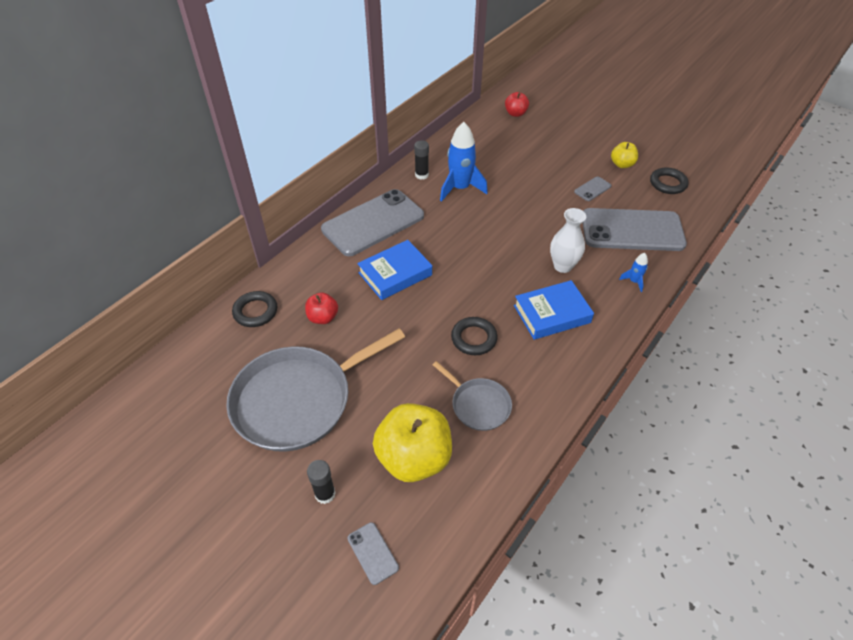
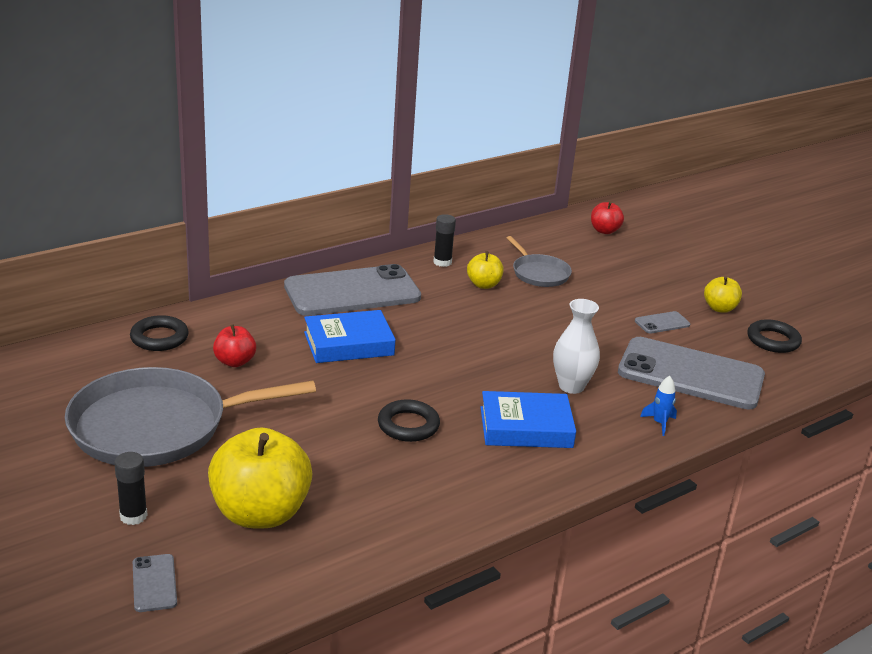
camera: 15 degrees right, 20 degrees down
grey pan [433,361,512,431] -> grey pan moved to [507,236,572,287]
blue rocket [440,122,488,202] -> yellow apple [467,251,504,289]

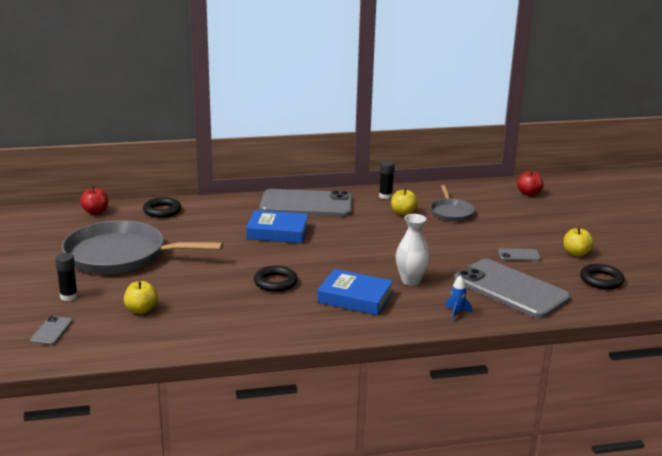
camera: 25 degrees right, 5 degrees down
yellow apple [208,427,313,528] -> yellow apple [124,281,158,314], size x0.50
red apple [213,324,256,367] -> red apple moved to [80,186,108,215]

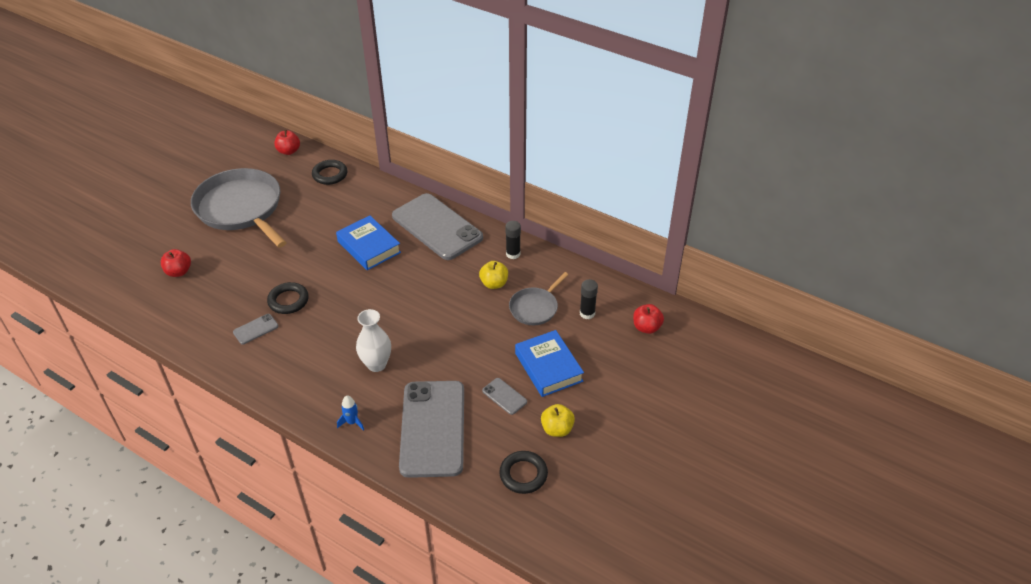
camera: 45 degrees right, 20 degrees up
grey phone [30,316,73,345] -> grey phone moved to [233,314,278,345]
black glue stick [55,253,78,301] -> black glue stick moved to [580,279,598,319]
yellow apple [124,281,158,314] -> red apple [161,249,191,277]
blue book [317,269,393,315] -> blue book moved to [515,330,584,397]

